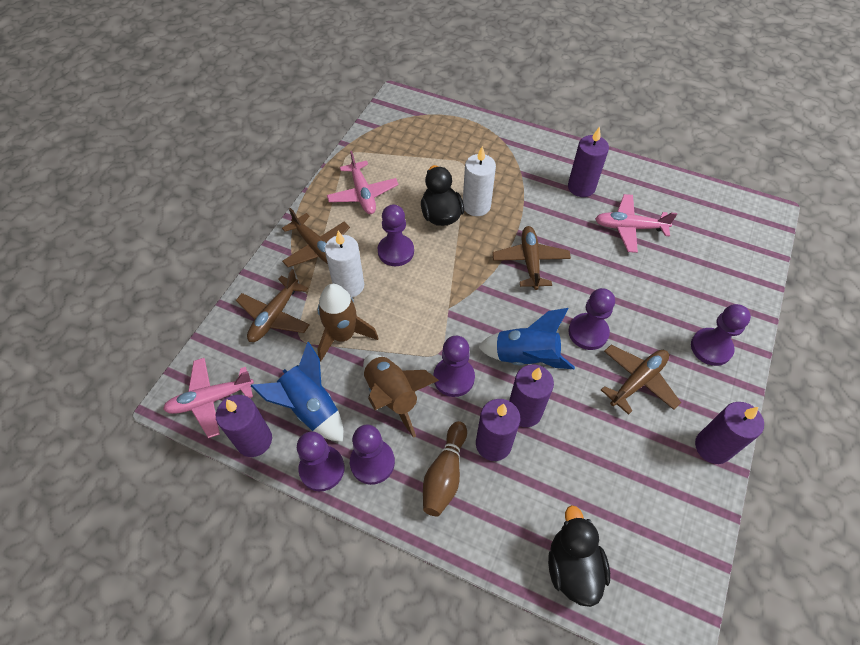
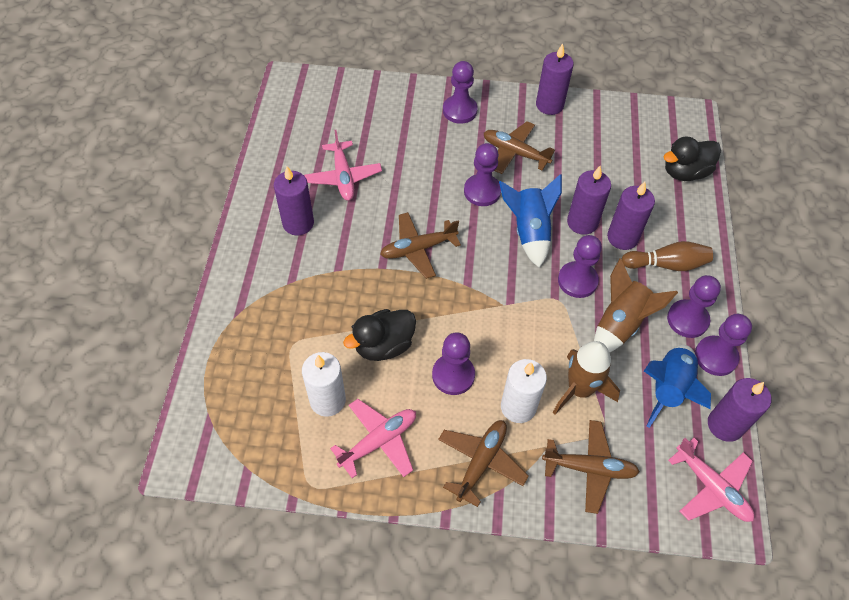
camera: 110 degrees left, 0 degrees up
white candle [463,146,496,216] -> white candle moved to [302,352,346,417]

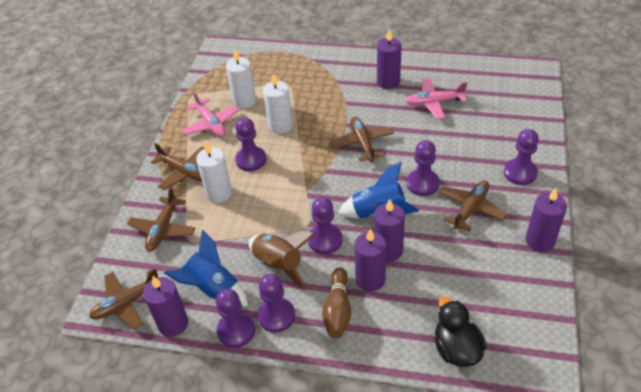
camera: 100 degrees right, 10 degrees down
black duck [343,309,416,361] -> white candle [263,73,293,134]
brown rocket [553,341,620,414] -> none
pink plane [668,438,754,522] -> brown plane [89,268,158,330]

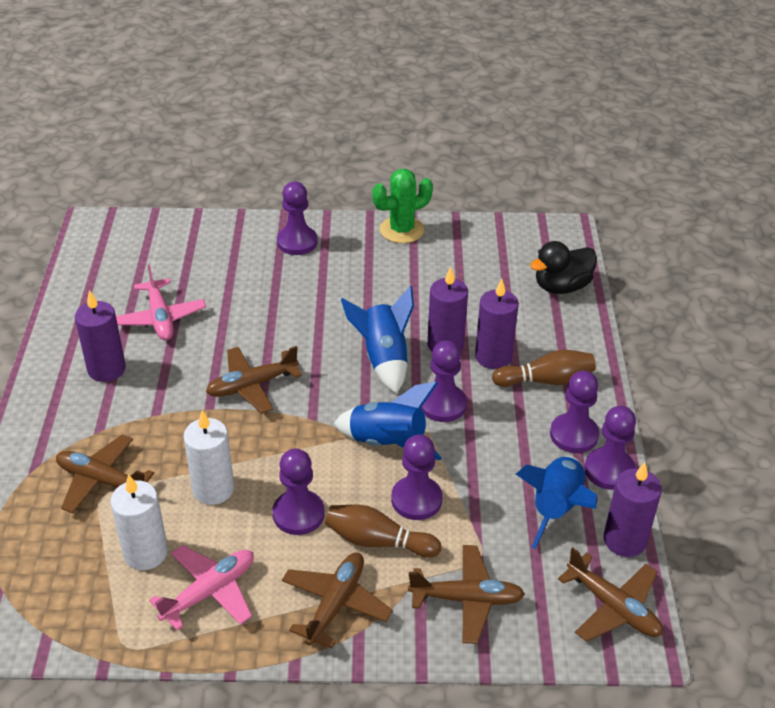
camera: 105 degrees left, 5 degrees down
white candle [196,142,232,203] -> brown bowling pin [325,505,441,558]
brown rocket [249,231,315,289] -> none
purple pawn [407,140,440,196] -> purple pawn moved to [391,434,443,520]
brown plane [438,180,507,232] -> brown plane moved to [56,435,154,513]
purple candle [525,188,567,252] -> green cactus [372,169,433,243]
none -> blue rocket [333,382,442,460]

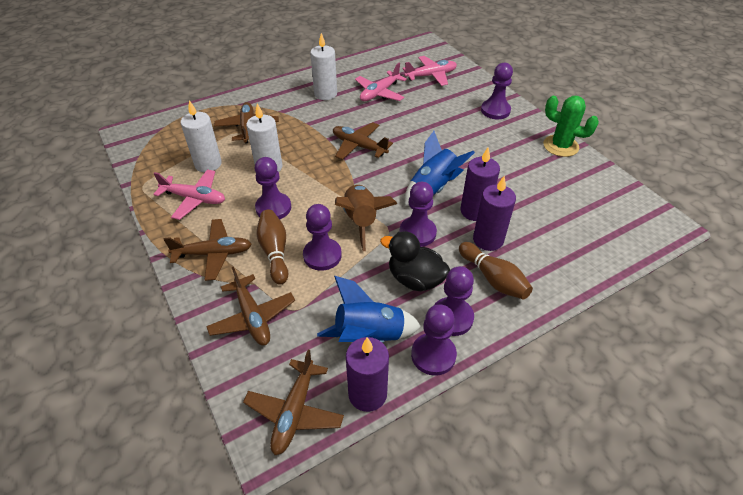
camera: 60 degrees right, 5 degrees up
purple candle [75,290,126,382] -> white candle [310,33,337,100]
blue rocket [333,382,442,460] -> brown rocket [335,185,397,251]
black duck [530,241,597,294] -> black duck moved to [380,231,450,291]
none -> pink plane [403,56,457,86]

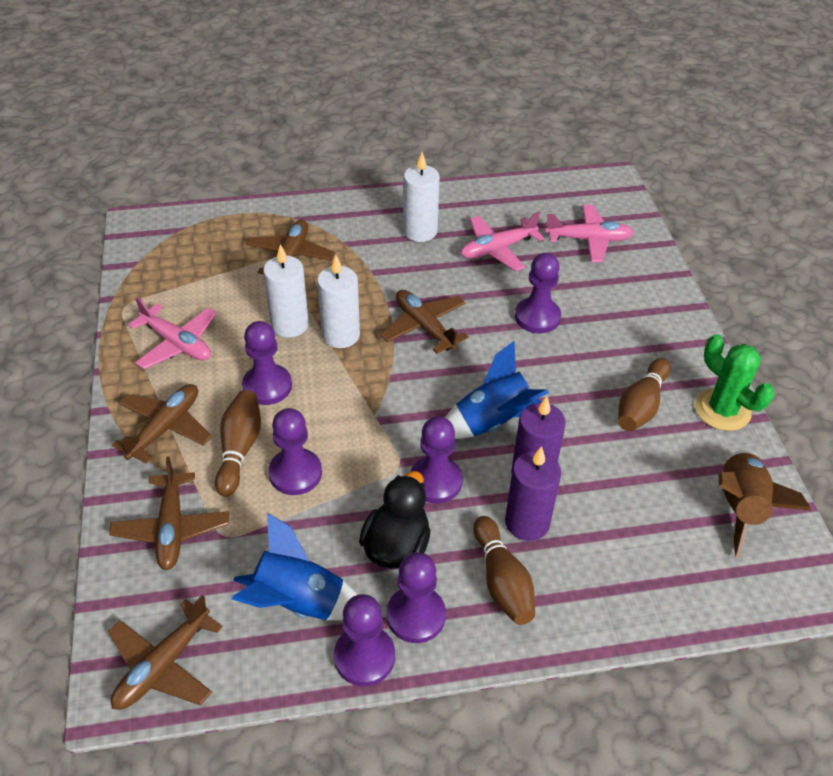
camera: 20 degrees right, 0 degrees up
brown plane [163,219,252,281] -> brown plane turned 75 degrees counterclockwise [112,384,212,464]
white candle [181,100,222,172] -> white candle moved to [317,255,360,348]
brown rocket [335,185,397,251] -> brown rocket moved to [719,450,811,559]
purple candle [346,337,389,412] -> none
black duck [380,231,450,291] -> black duck turned 60 degrees clockwise [359,471,431,569]
purple pawn [481,63,513,119] -> purple pawn moved to [515,253,561,333]
none -> brown bowling pin [618,358,671,431]

